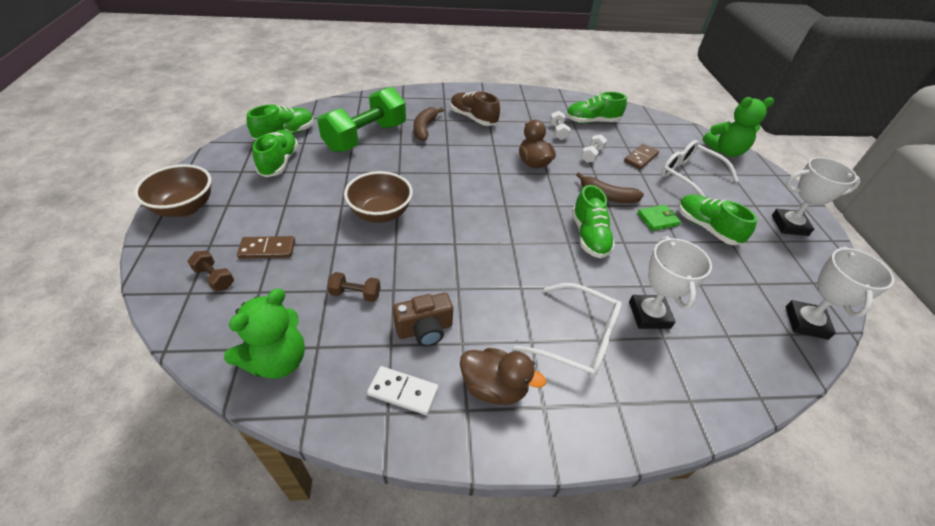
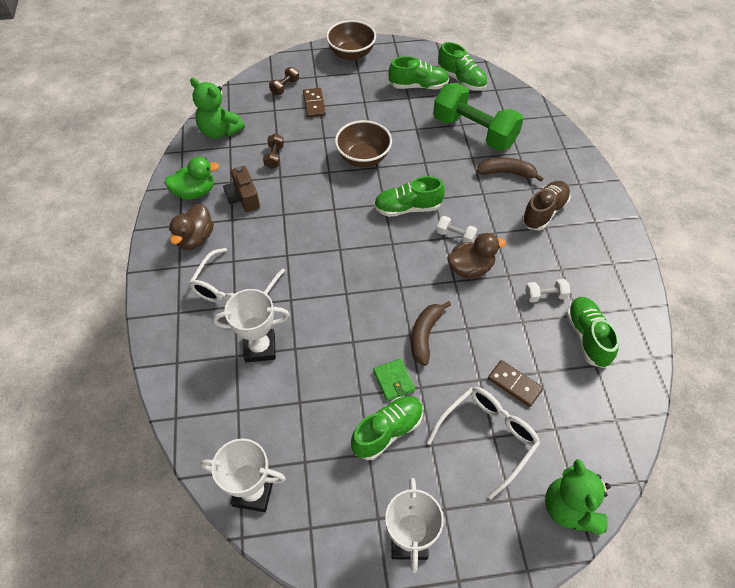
camera: 90 degrees right, 10 degrees up
white domino [367,366,438,415] -> green duck [164,157,219,200]
green shoe [572,185,615,258] -> green shoe moved to [374,176,445,217]
white dumbbell [581,134,607,163] -> white dumbbell moved to [436,216,477,243]

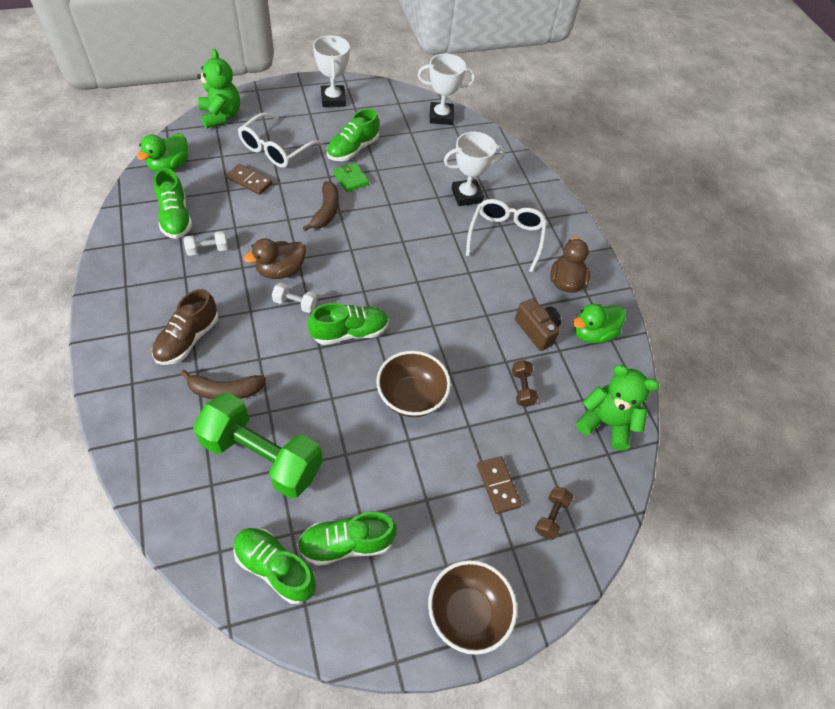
camera: 165 degrees right, 0 degrees up
none -> green duck [137,133,188,172]

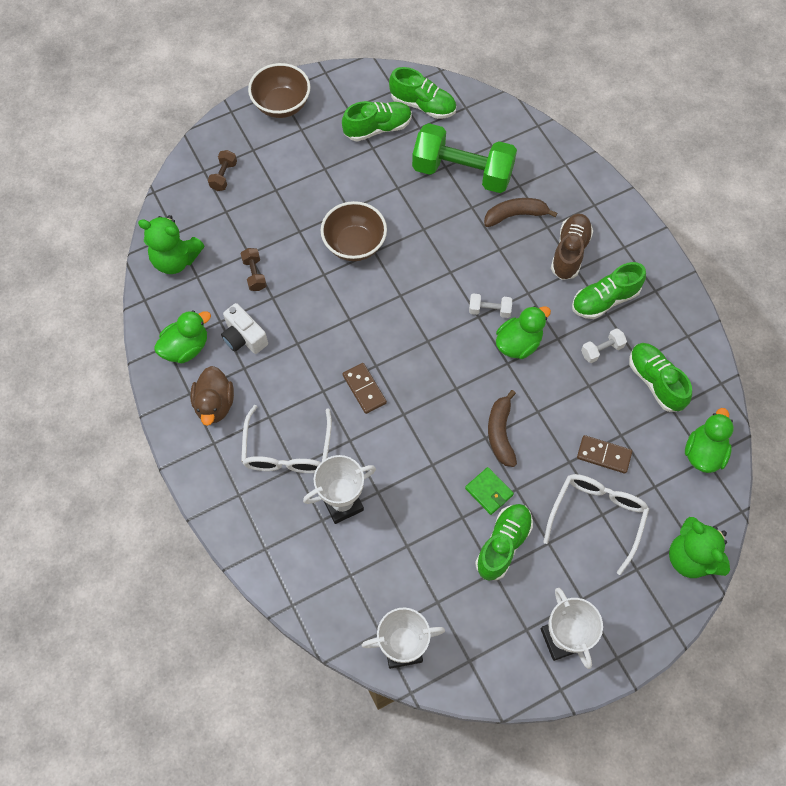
camera: 175 degrees right, 10 degrees up
brown duck [244,238,306,279] -> green duck [496,306,551,359]
green shoe [308,303,389,345] -> green shoe moved to [572,262,646,319]
brown domino [477,456,522,514] -> brown domino moved to [343,363,387,414]
brown camera [515,298,561,351] -> white camera [221,303,268,354]

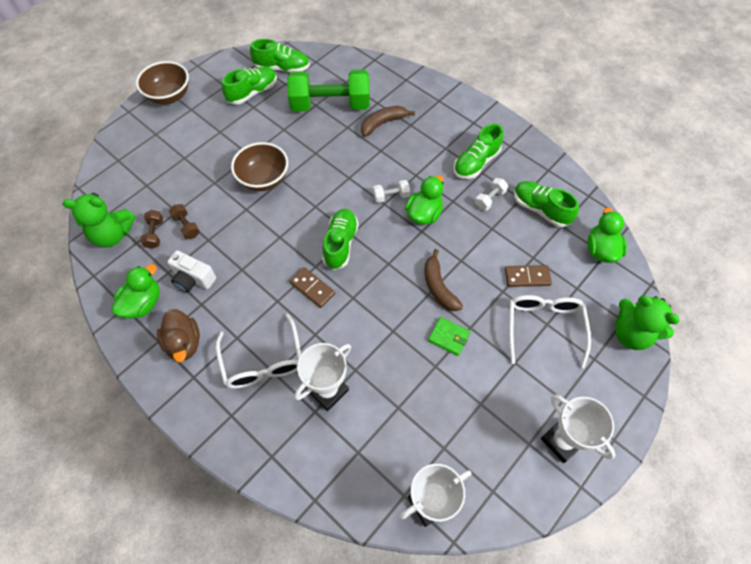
camera: 20 degrees left, 5 degrees down
brown dumbbell [208,150,237,191] -> brown dumbbell moved to [140,210,163,249]
green shoe [475,504,533,581] -> green shoe moved to [322,209,359,270]
brown shoe [551,214,593,280] -> none

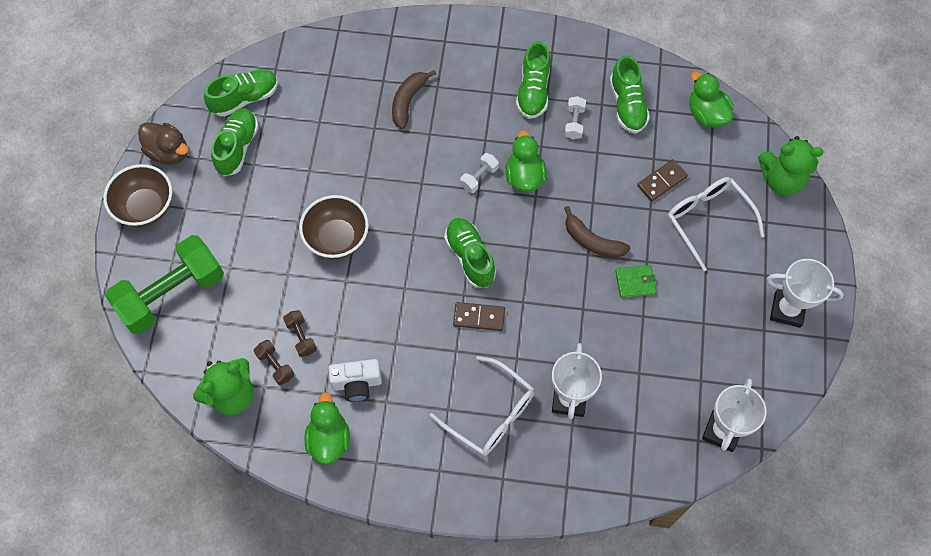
camera: 35 degrees left, 5 degrees up
brown duck [157,309,200,362] -> brown duck moved to [138,123,189,165]
brown dumbbell [169,204,200,239] -> brown dumbbell turned 45 degrees clockwise [283,310,317,357]
green dumbbell [287,69,370,112] -> green dumbbell moved to [105,235,224,334]
green shoe [514,181,579,227] -> green shoe turned 105 degrees counterclockwise [610,55,650,134]

